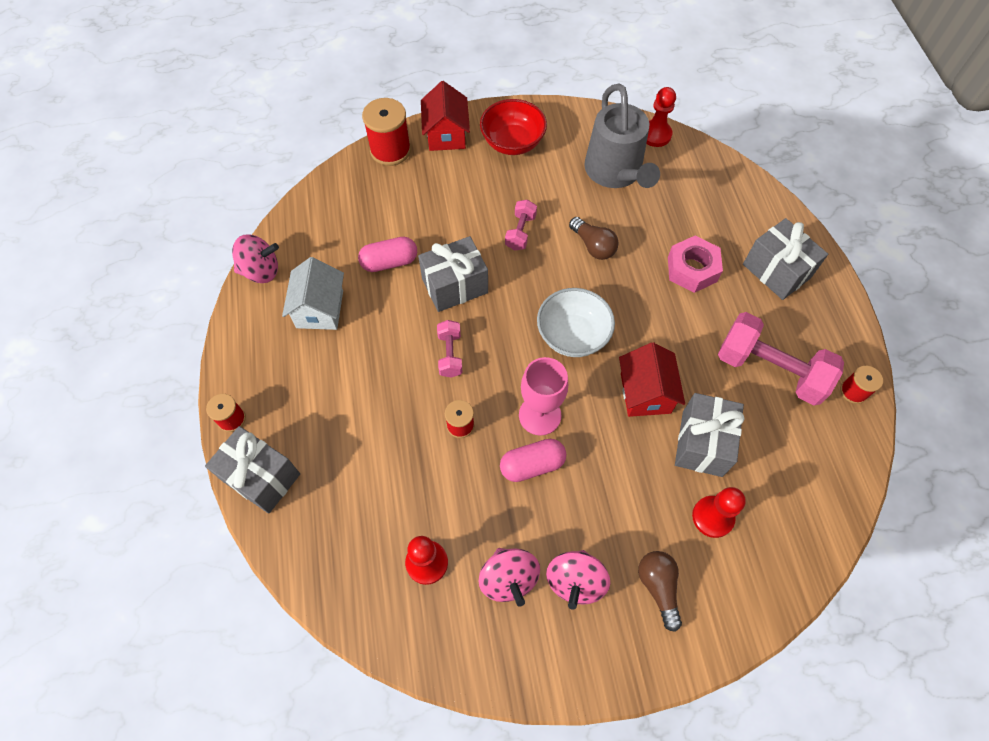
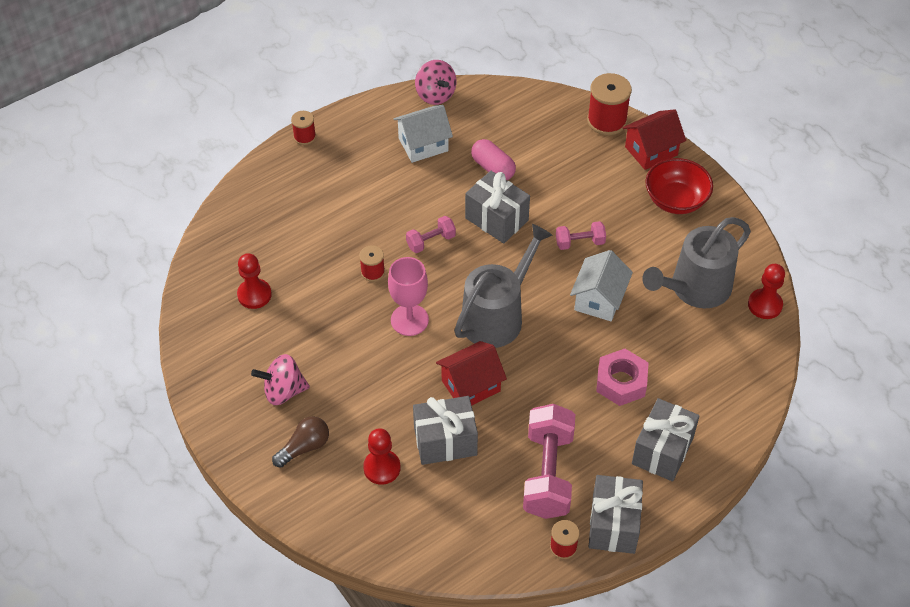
camera: 65 degrees right, 10 degrees down
grey gift [205,426,300,514] -> grey gift moved to [589,475,643,554]
pink spinning top [479,548,540,607] -> none
pink capsule [500,439,566,482] -> none
white bowl [537,288,615,357] -> grey watering can [454,224,552,348]
brown light bulb [569,217,619,260] -> white house [570,250,633,321]

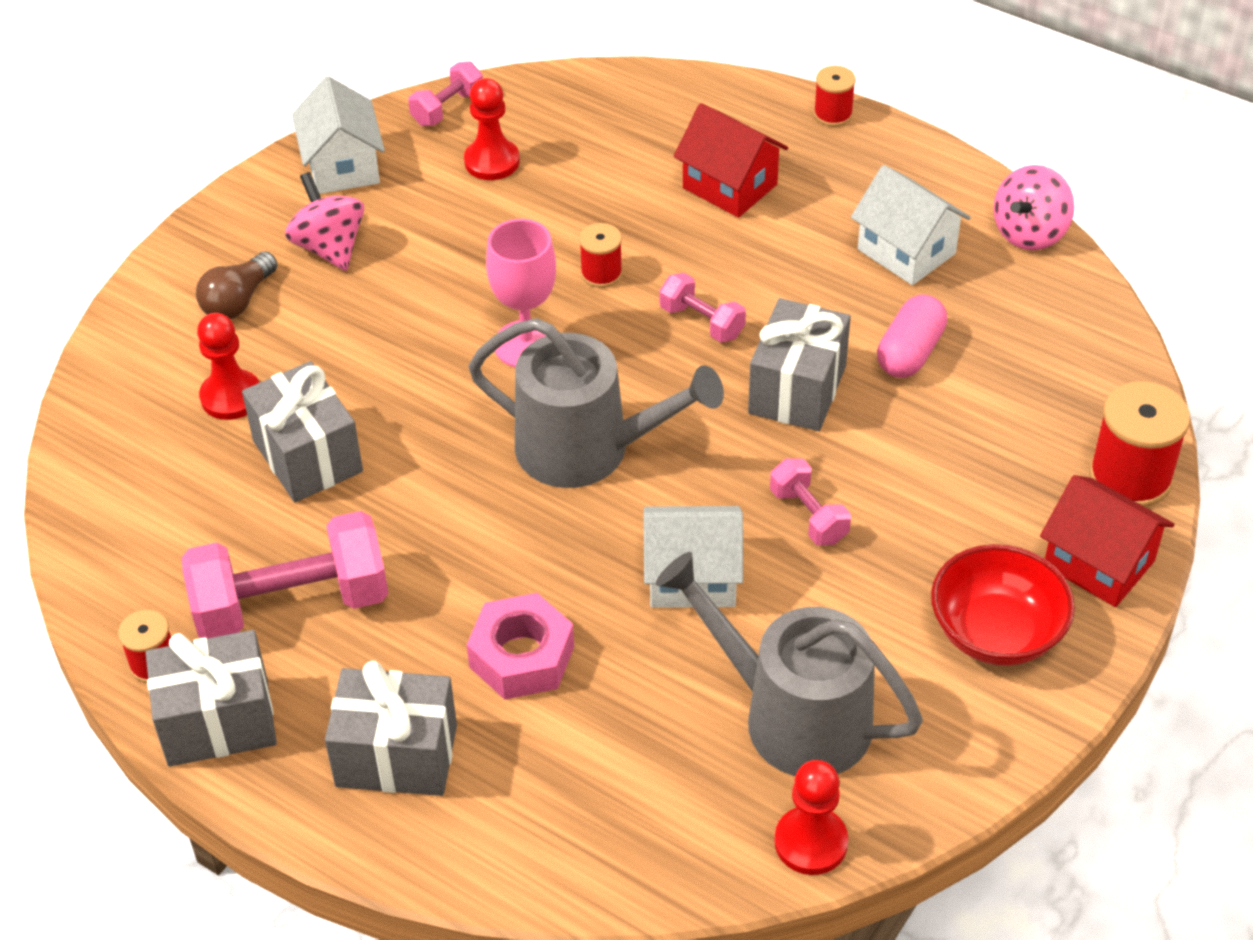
camera: 70 degrees right, 5 degrees down
brown light bulb [272,416,329,468] -> brown light bulb turned 90 degrees clockwise [196,251,277,319]
red house [436,341,507,406] -> red house moved to [674,103,788,218]
none -> white house [292,76,385,194]
none -> pink dumbbell [408,61,483,126]

